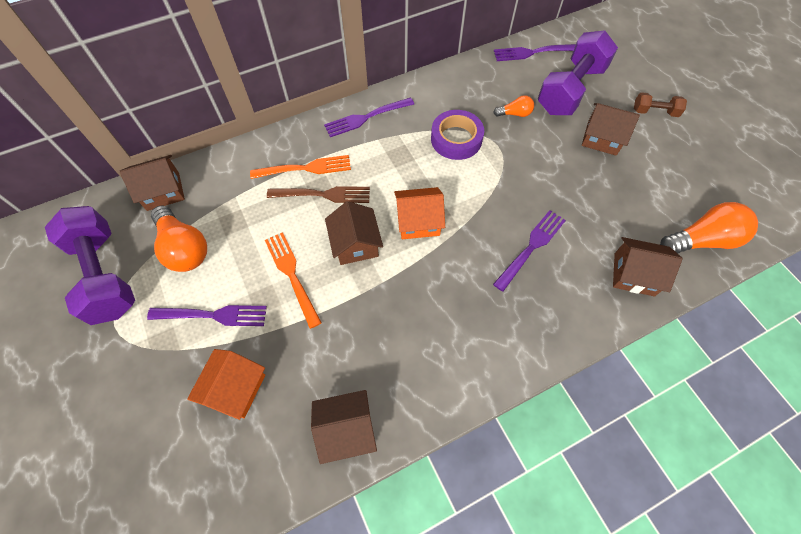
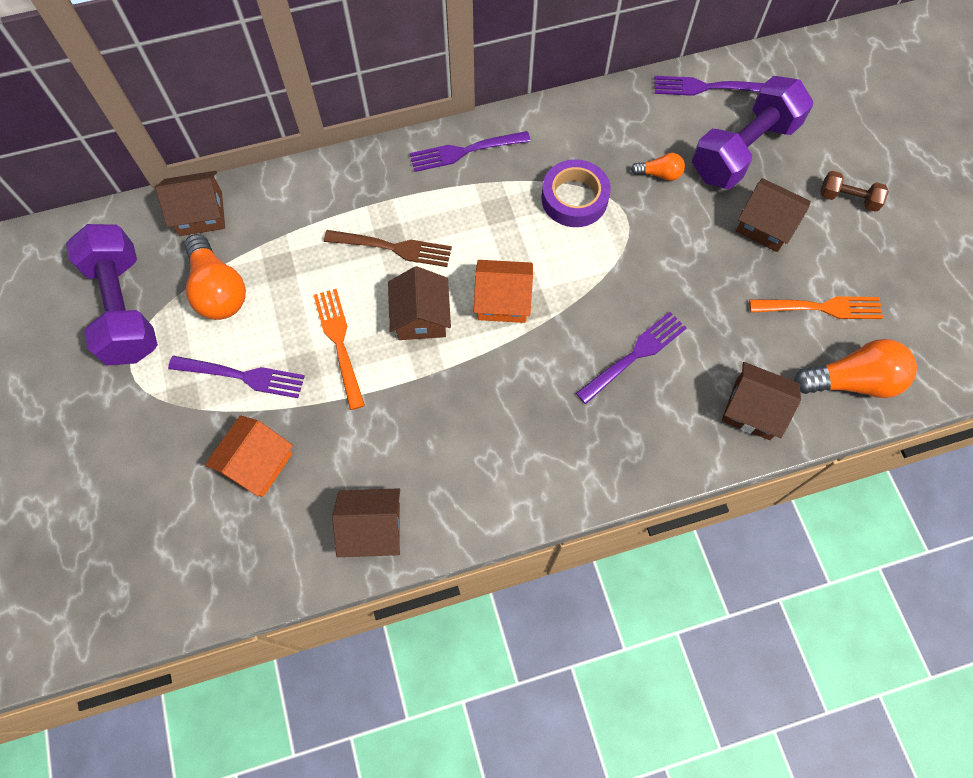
camera: 10 degrees right, 5 degrees up
orange fork [250,155,351,179] -> orange fork moved to [749,296,883,319]

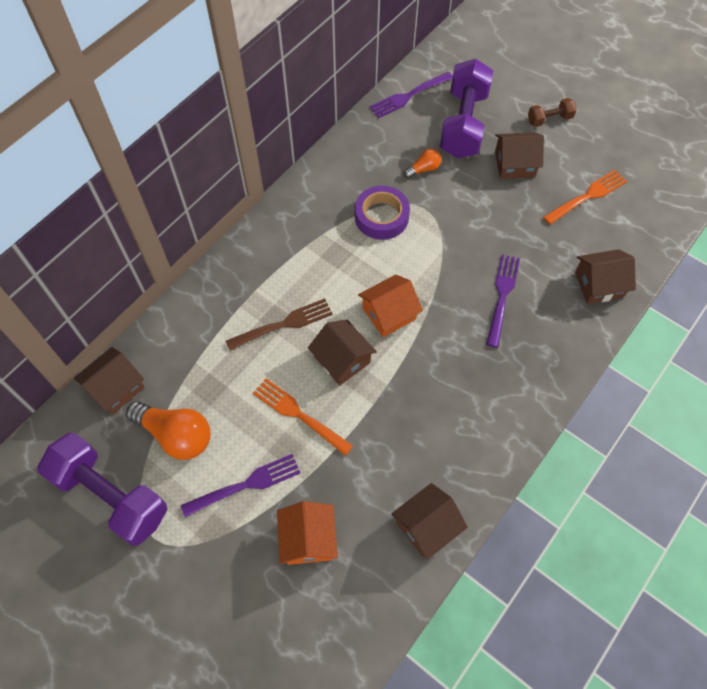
camera: 35 degrees left, 5 degrees down
purple fork [410,131,531,172] -> none
orange light bulb [794,339,917,398] -> none

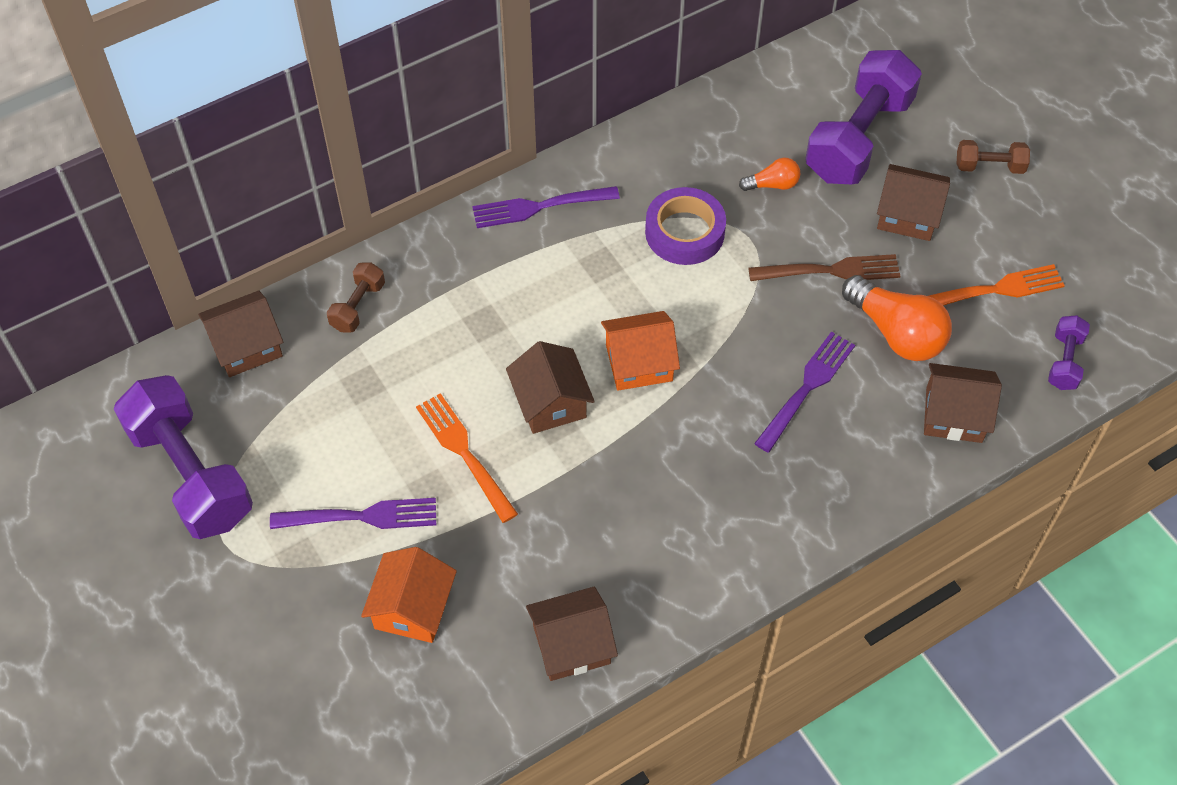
camera: 20 degrees right, 5 degrees down
orange light bulb [126,401,210,460] -> orange light bulb moved to [842,275,952,361]
brown fork [226,299,333,351] -> brown fork moved to [748,254,900,281]
purple fork [370,72,453,118] -> purple fork moved to [472,186,620,228]
none -> brown dumbbell [327,262,385,333]
none -> purple dumbbell [1048,315,1090,390]

